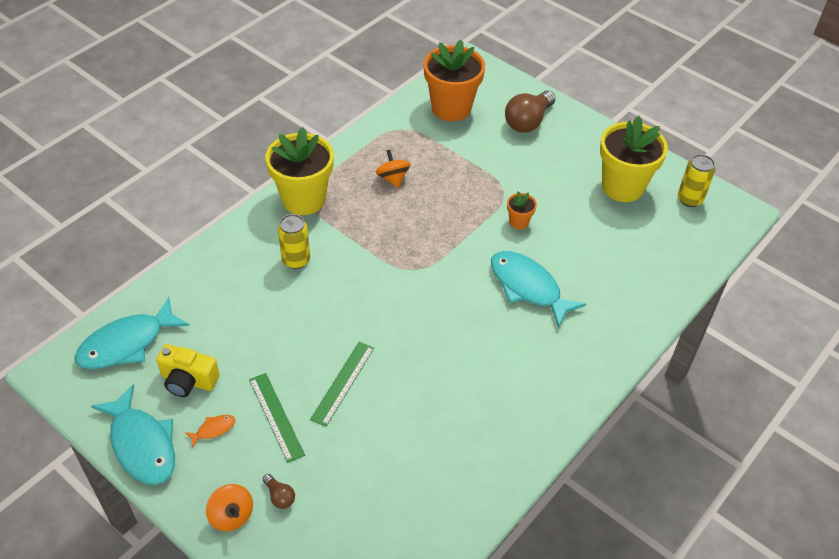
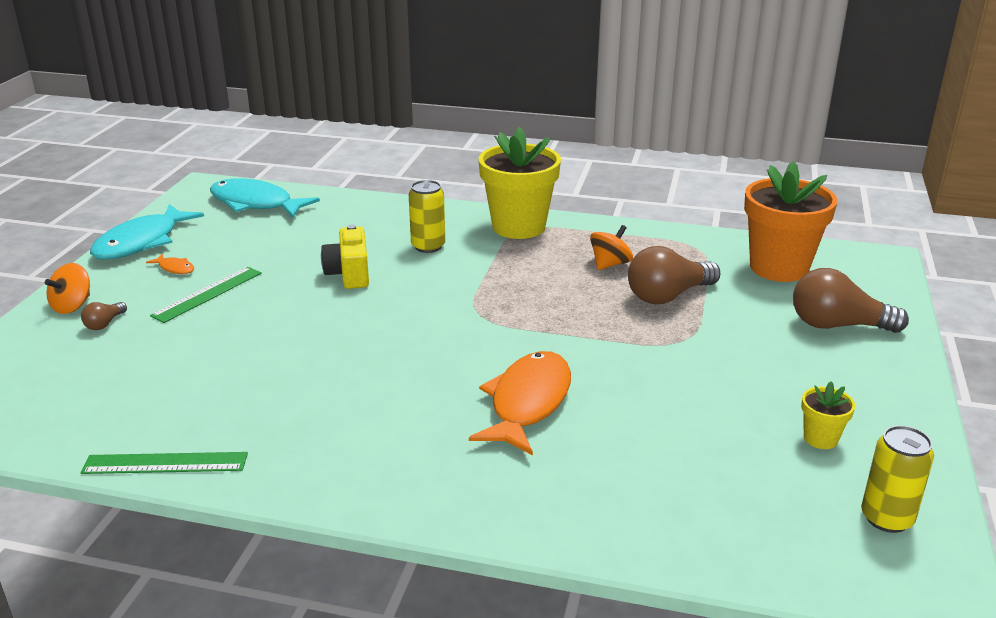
camera: 65 degrees right, 20 degrees down
yellow camera [156,344,220,397] -> yellow camera moved to [321,224,369,289]
green ruler [310,342,374,427] -> green ruler moved to [80,452,248,474]
turquoise fish [491,251,586,328] -> orange fish [469,351,571,455]
orange flower pot [507,191,537,229] -> none
yellow flower pot [600,116,668,202] -> yellow flower pot [801,381,855,449], size x0.44
none -> brown light bulb [628,246,721,304]

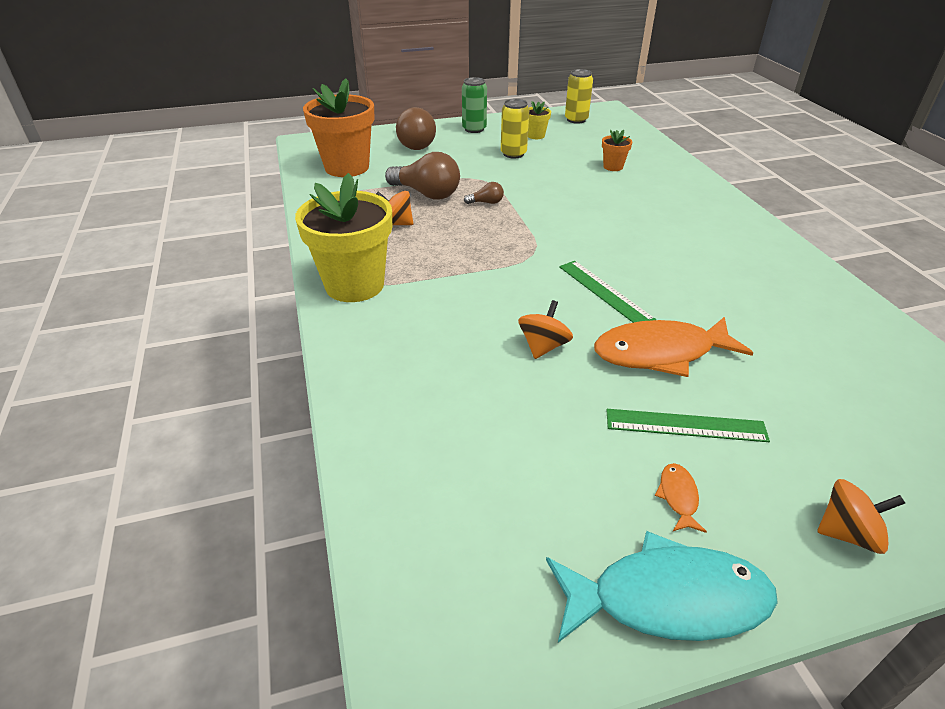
camera: 120 degrees left, 10 degrees up
green ruler [80,452,248,474] -> green ruler moved to [559,261,656,323]
brown light bulb [81,302,127,330] -> brown light bulb moved to [464,182,504,204]
turquoise fish [210,178,320,218] -> none
yellow camera [321,224,369,289] -> orange spinning top [518,300,573,359]
yellow can [409,180,445,253] -> yellow can moved to [501,99,529,159]
orange fish [469,351,571,455] -> orange fish moved to [594,316,753,377]
none -> green can [462,77,487,133]
none -> orange flower pot [602,130,632,171]

